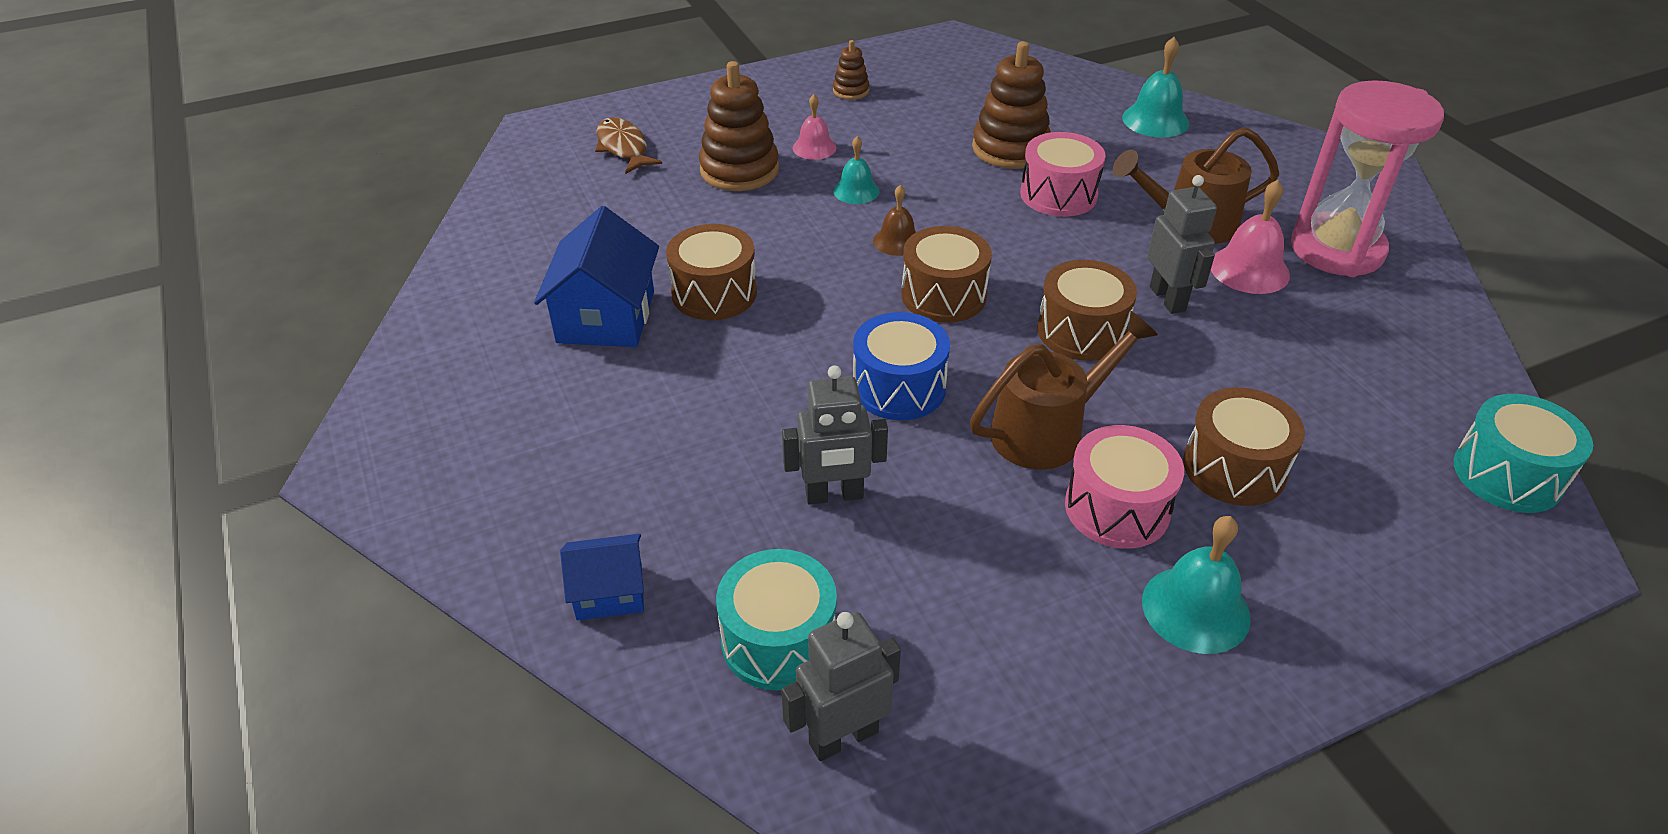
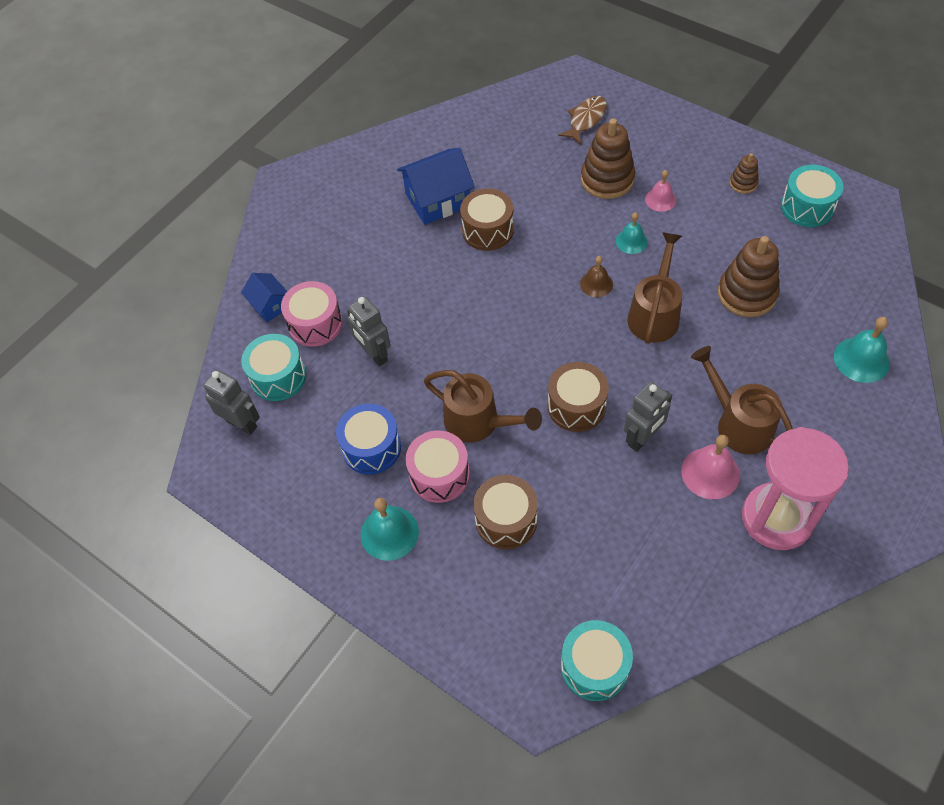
camera: 65 degrees right, 15 degrees up
blue drum [853,312,950,420] -> blue drum moved to [336,404,401,474]
brown drum [901,226,992,323] -> none
pink drum [1020,132,1105,217] -> pink drum moved to [281,281,343,347]
none -> brown watering can [627,232,682,344]
none -> turquoise drum [781,165,843,227]

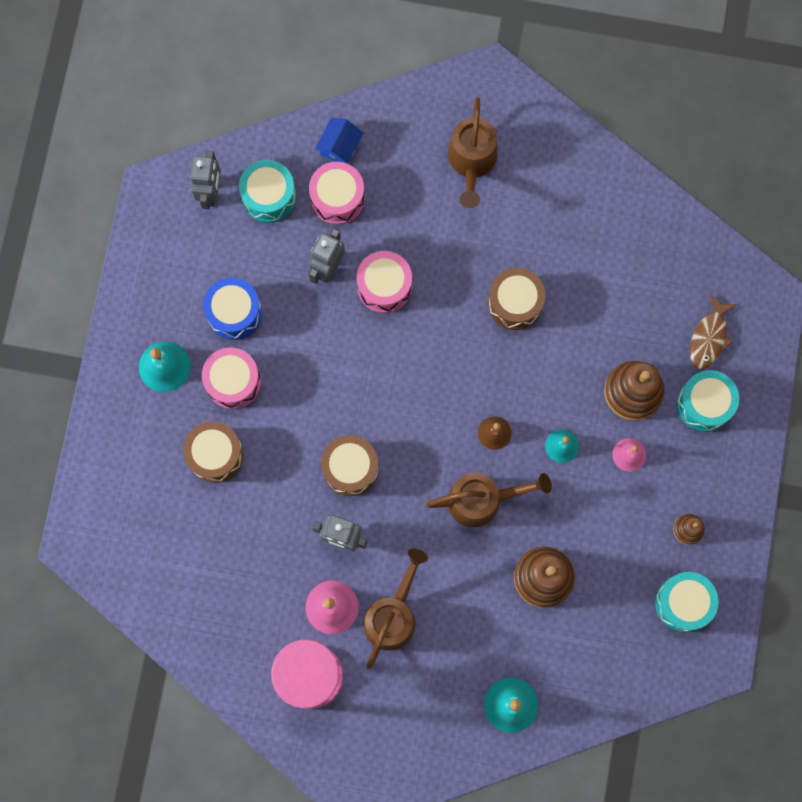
camera: 60 degrees right, 20 degrees up
blue house [397,148,475,225] -> none
brown watering can [424,370,542,443] -> brown watering can moved to [448,98,497,208]
brown fish [558,96,607,144] -> brown fish turned 105 degrees clockwise [690,294,737,369]
turquoise drum [561,620,633,701] -> turquoise drum moved to [677,370,739,432]
none -> pink drum [357,251,412,313]

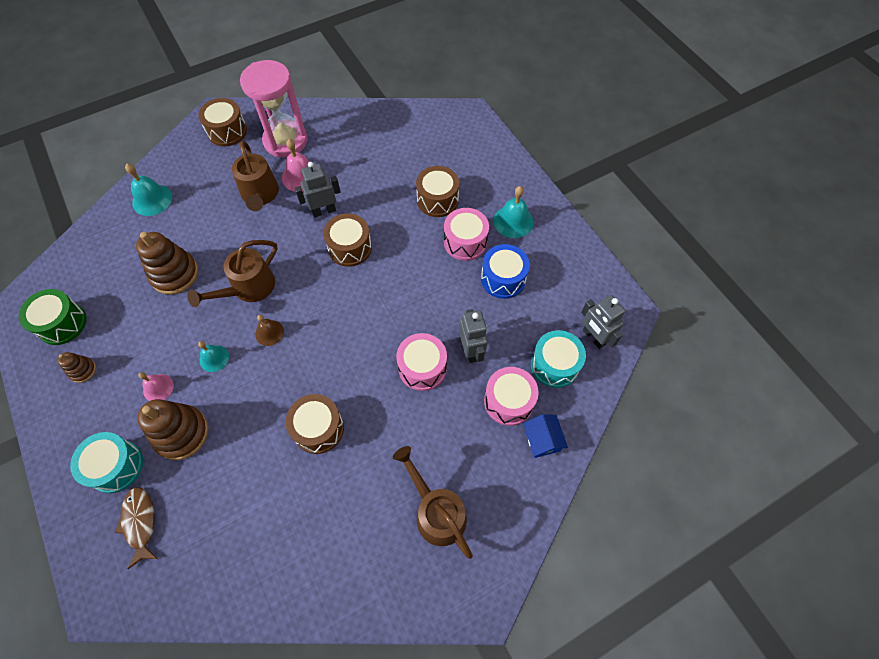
camera: 140 degrees right, 15 degrees down
turquoise drum [655,572,719,632] -> green drum [19,289,87,345]
none -> brown drum [198,98,247,146]

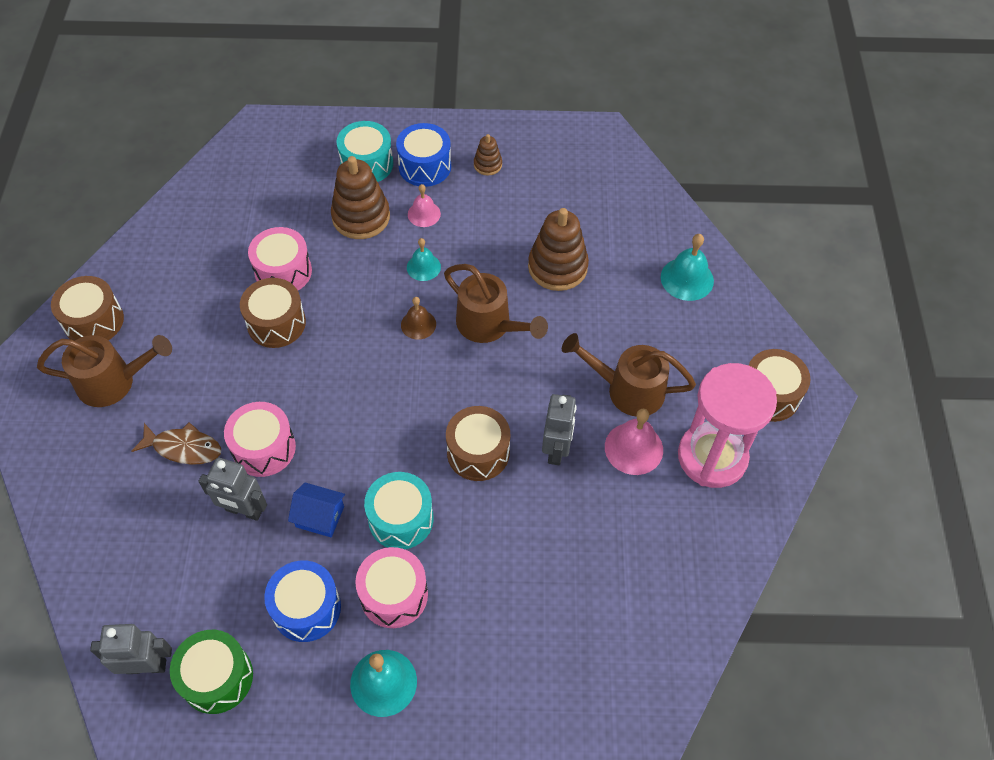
camera: 120 degrees right, 5 degrees down
green drum [19,289,87,345] -> green drum moved to [170,630,253,714]
brown fish [114,487,158,569] -> brown fish moved to [132,422,221,465]
brown watering can [187,240,278,307] -> brown watering can turned 150 degrees clockwise [444,264,548,343]
brown drum [416,166,459,217] -> brown drum moved to [51,276,124,341]
pink drum [484,367,539,426] -> pink drum moved to [248,227,312,290]
blue house [523,414,568,458] -> blue house moved to [288,483,345,538]
turquoise drum [531,330,586,388] -> turquoise drum moved to [364,472,434,549]
none -> blue drum [396,123,451,187]

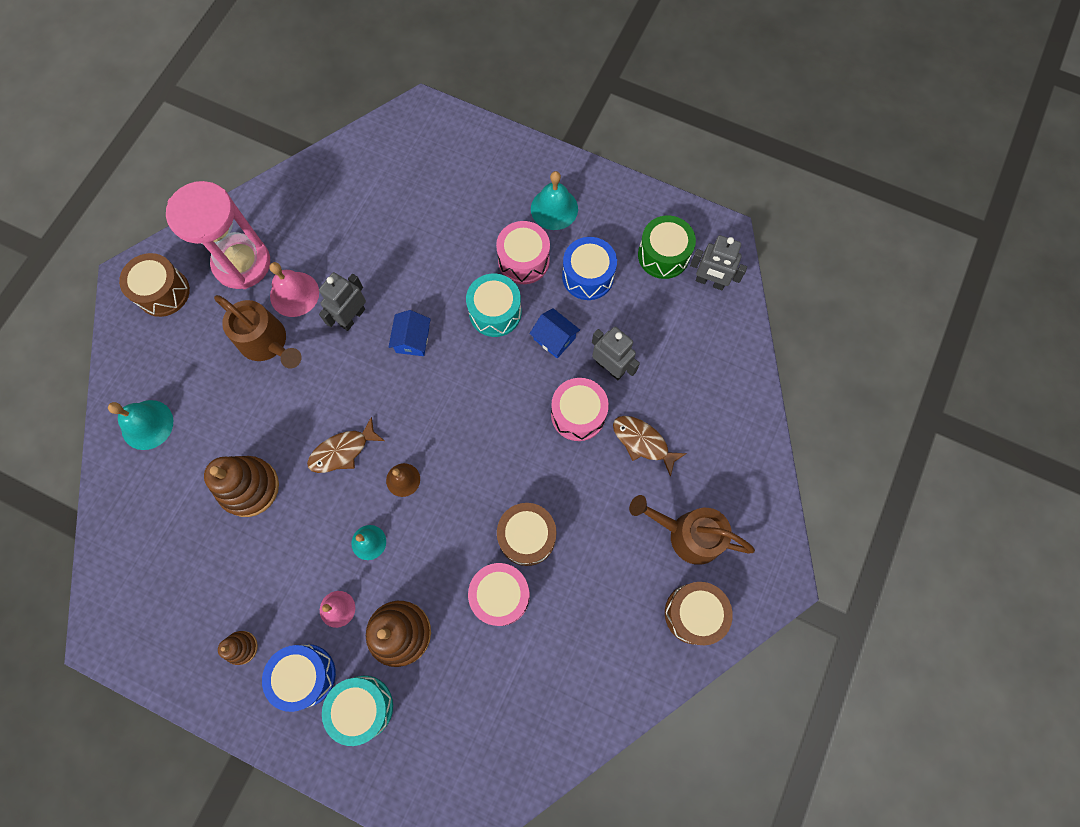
camera: 155 degrees left, 15 degrees up
brown watering can [444,264,548,343] -> brown fish [307,417,385,473]
brown drum [446,406,510,481] -> blue house [389,310,431,356]

